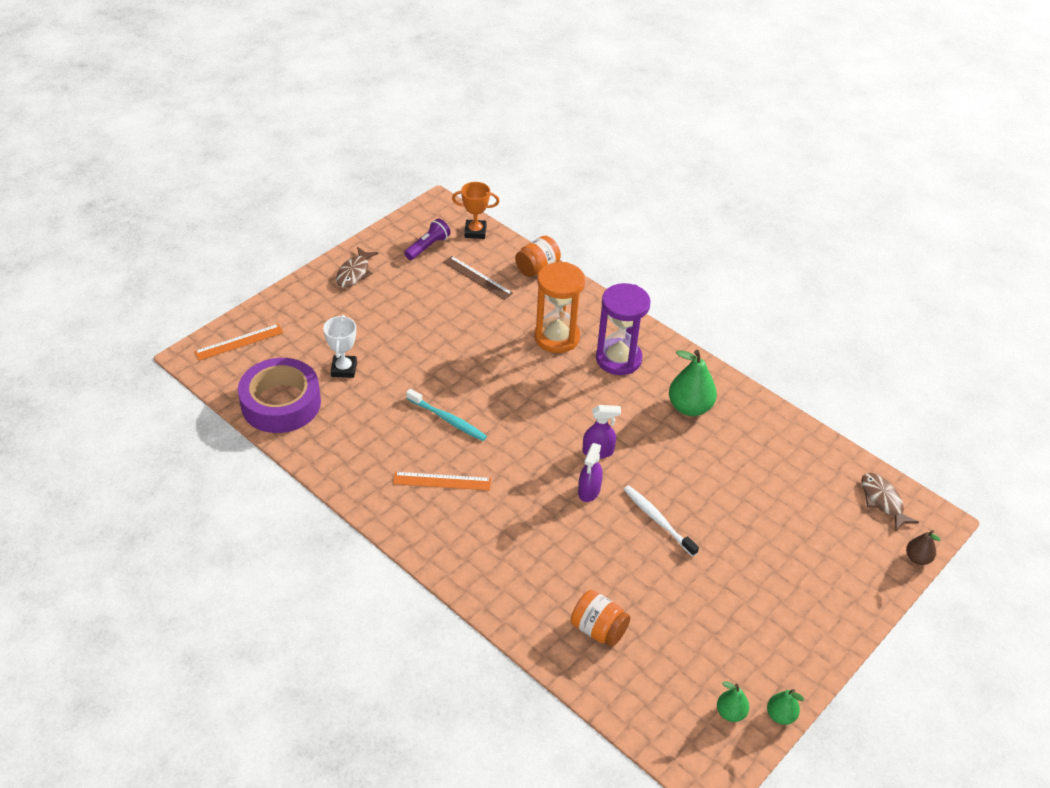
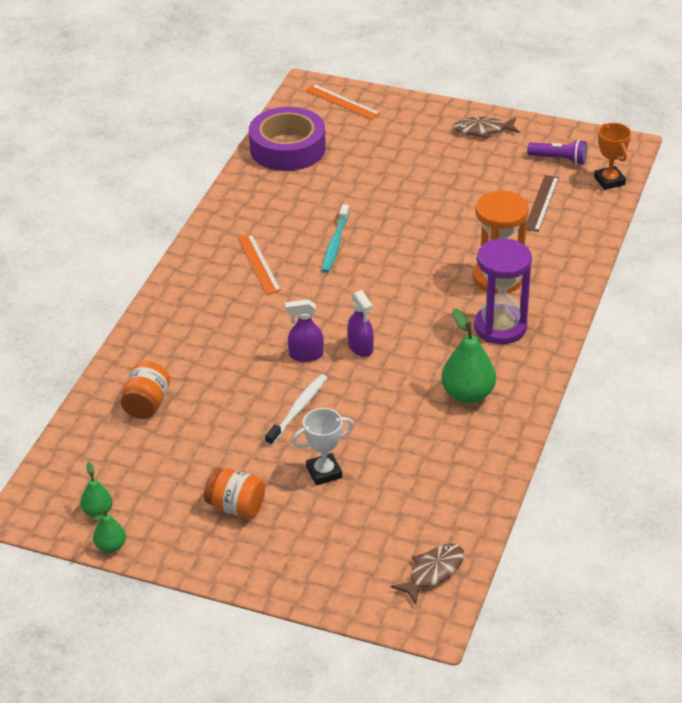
camera: 70 degrees right, 5 degrees down
white trophy [323,315,357,378] -> white trophy moved to [292,408,353,485]
orange jar [515,236,561,277] -> orange jar moved to [204,468,265,519]
brown pear [906,530,941,565] -> none

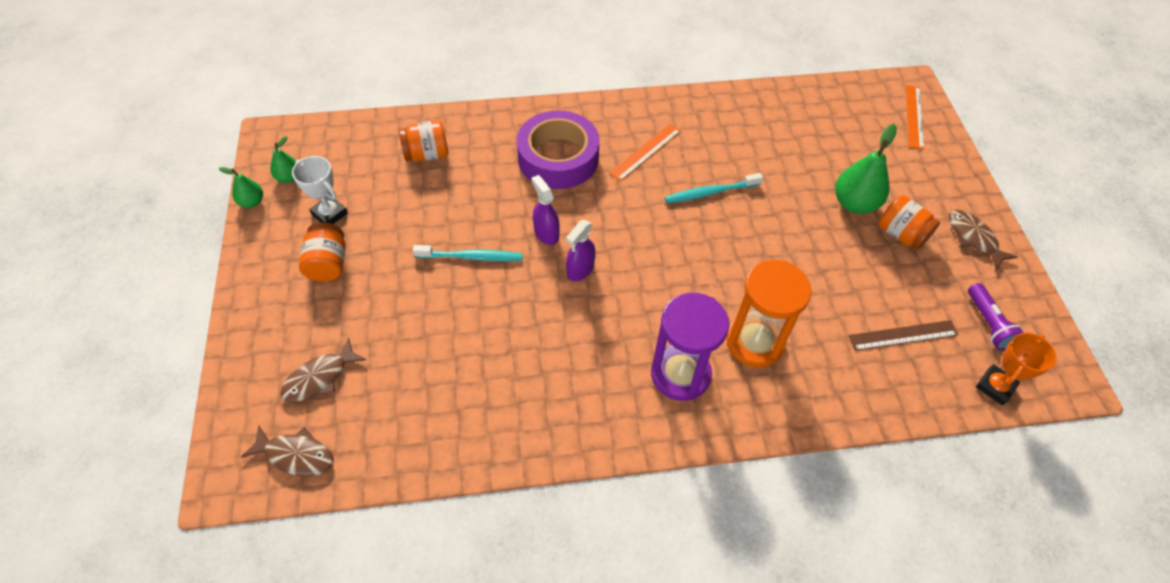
camera: 60 degrees right, 15 degrees up
purple tape [249,107,326,171] -> purple tape moved to [517,110,600,189]
white toothbrush [265,374,327,446] -> turquoise toothbrush [413,245,523,261]
white trophy [292,408,353,485] -> white trophy moved to [292,156,348,224]
green pear [441,308,496,404] -> green pear moved to [835,124,897,214]
none -> brown fish [280,338,366,402]
none -> orange jar [878,195,940,250]

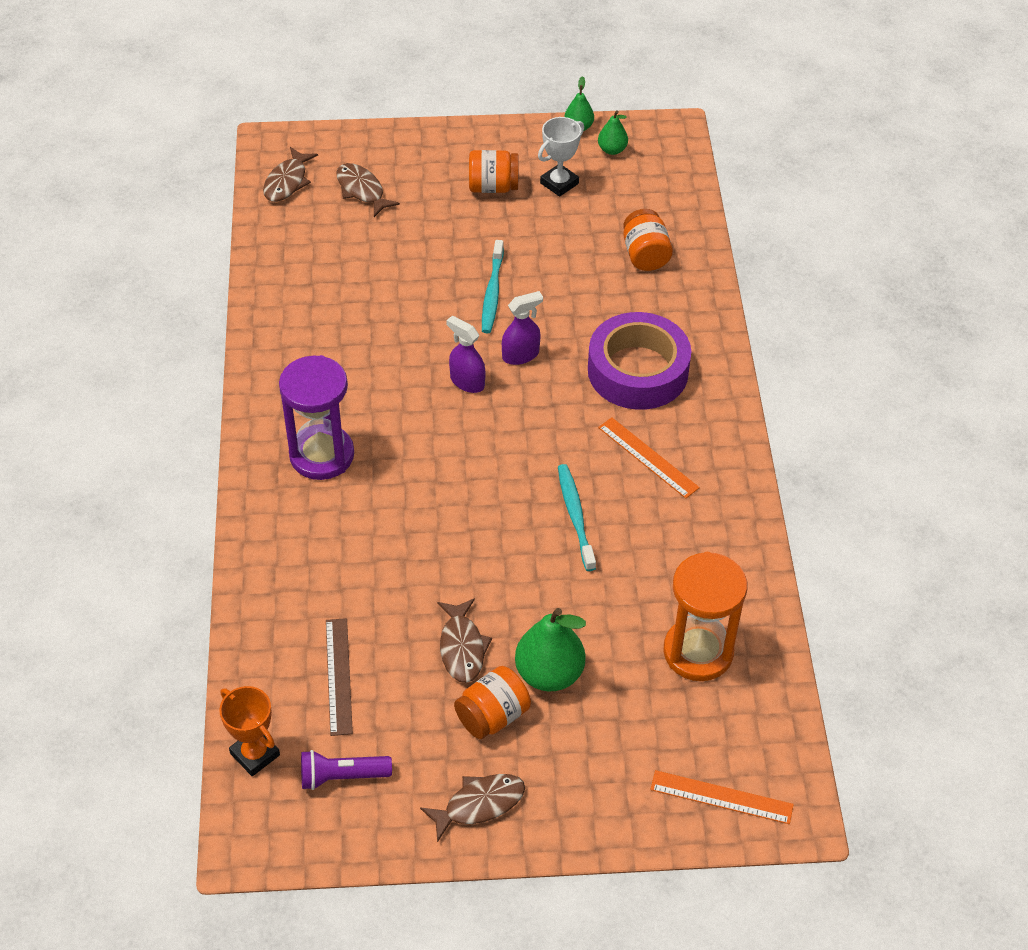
camera: 95 degrees right, 5 degrees down
orange hourglass [726,260,812,367] -> orange hourglass moved to [663,552,747,681]
none -> brown fish [437,598,492,683]

